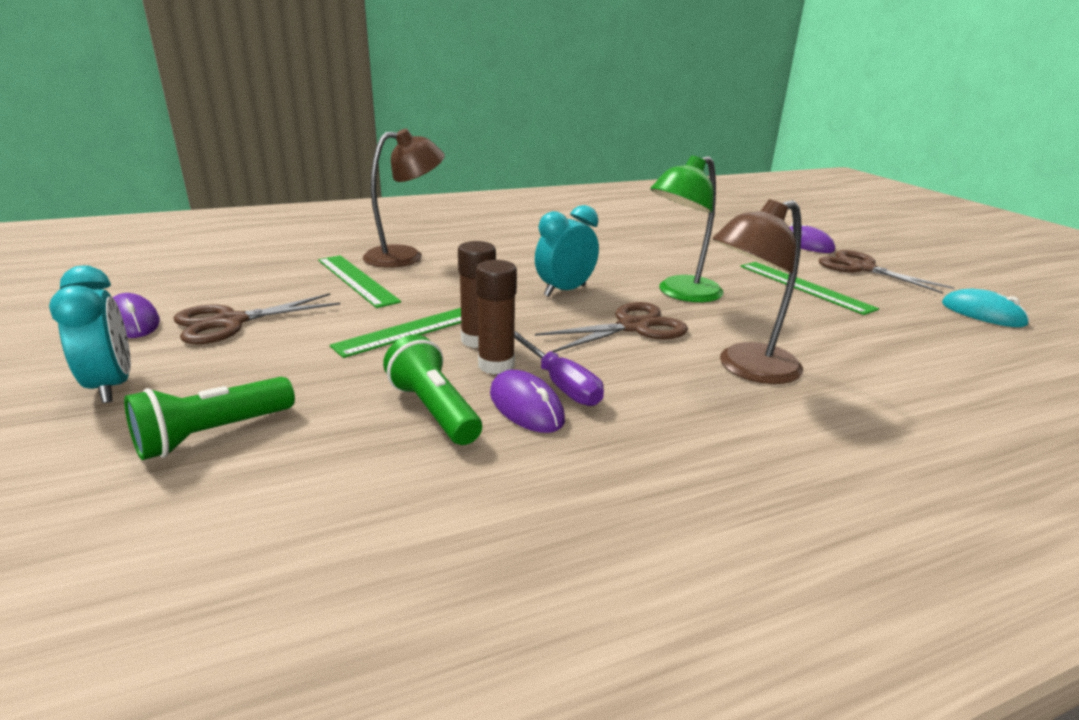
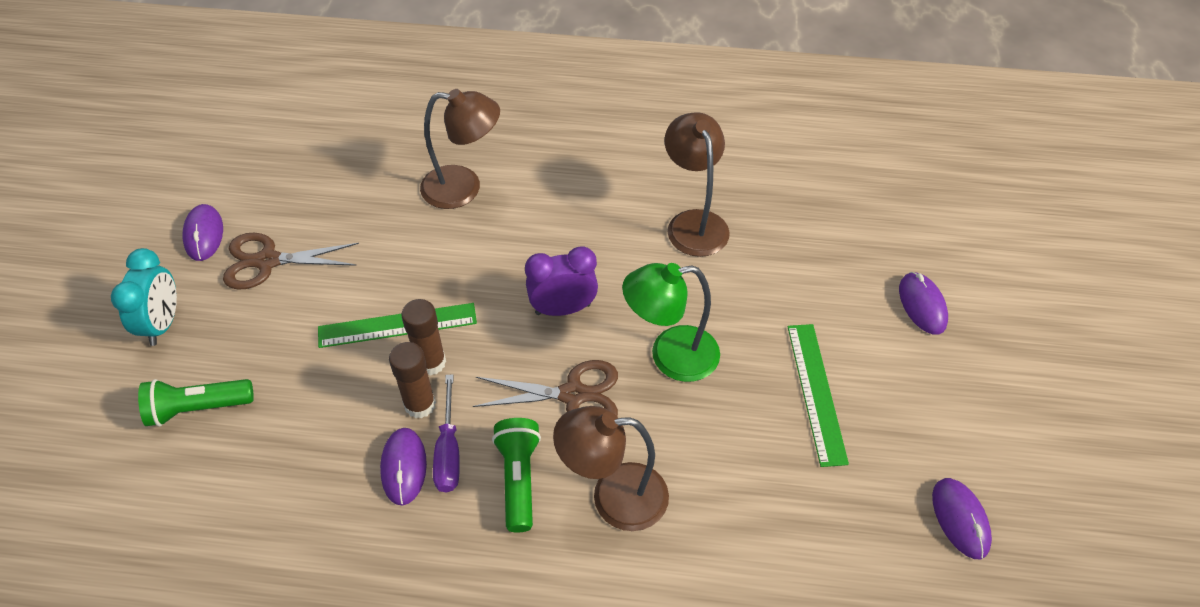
camera: 30 degrees right, 25 degrees up
green ruler [318,255,401,308] -> none
green flashlight [383,334,482,445] -> green flashlight moved to [492,418,541,533]
turquoise clock [535,205,599,297] -> purple clock [525,246,598,316]
brown scissors [819,250,954,294] -> none
turquoise mouse [942,289,1030,327] -> purple mouse [932,478,992,559]
none -> brown lamp [664,112,730,257]

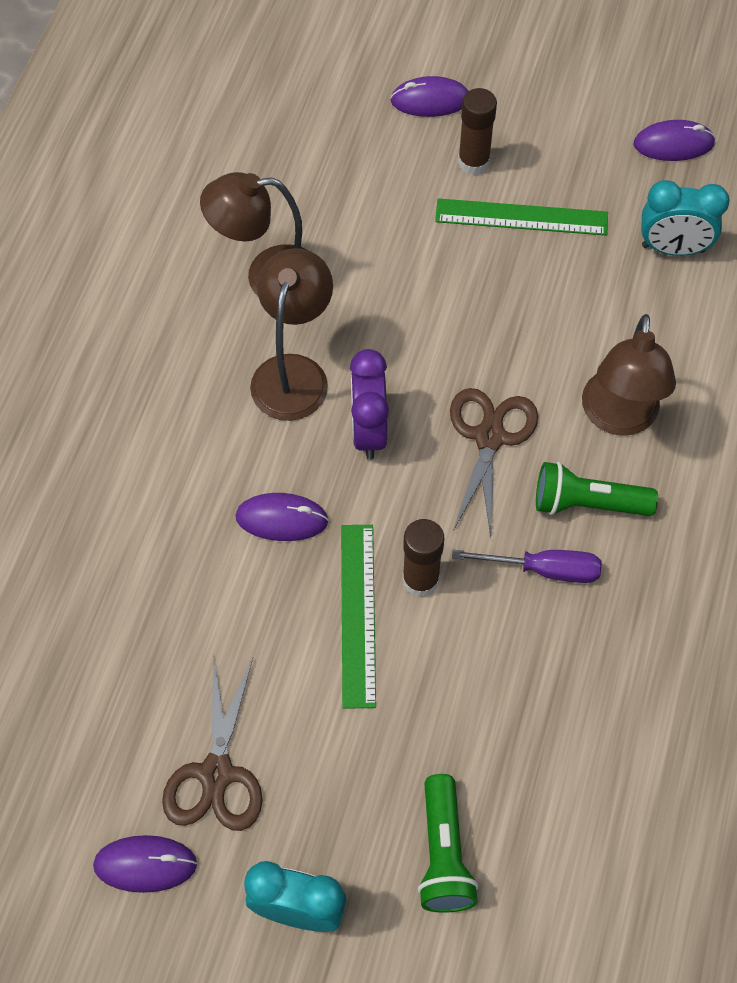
camera: 80 degrees left, 10 degrees up
purple mouse [380,428,427,506] -> purple mouse moved to [236,493,329,541]
brown glue stick [389,342,436,418] -> brown glue stick moved to [458,88,497,175]
brown lamp [420,89,500,209] -> brown lamp moved to [250,248,333,421]
green lamp [622,263,720,382] -> none
none -> turquoise clock [641,180,730,256]

